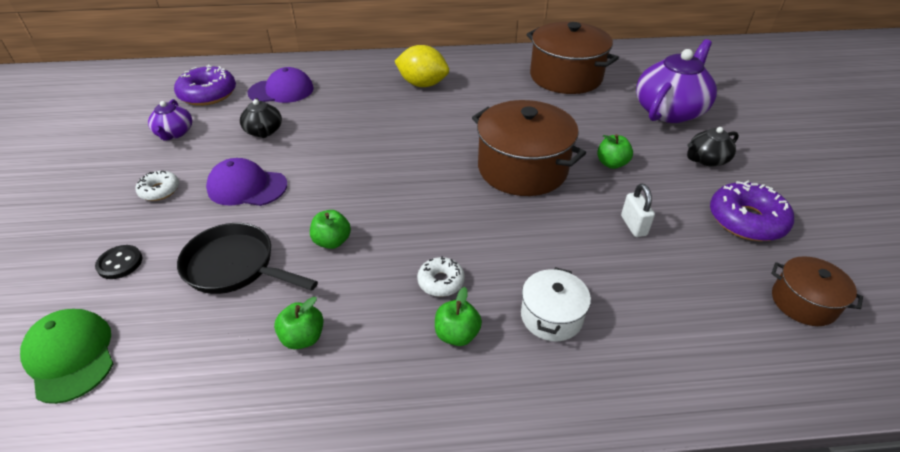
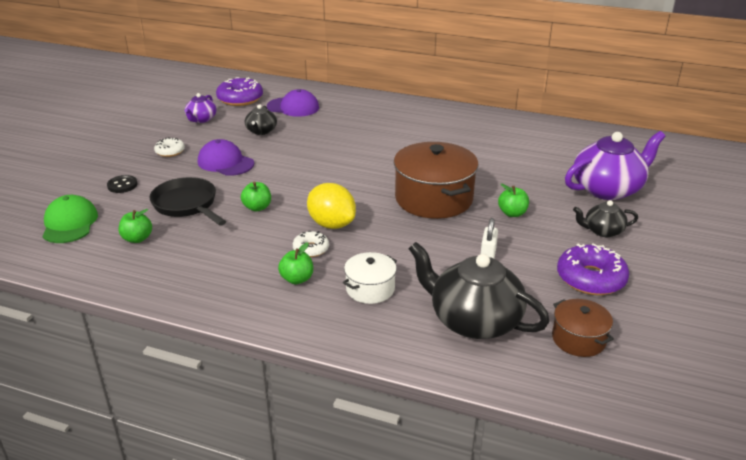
camera: 25 degrees right, 10 degrees down
green apple [274,297,324,349] -> green apple moved to [119,209,152,243]
yellow lemon [395,45,449,87] -> yellow lemon moved to [307,183,356,229]
brown pot [526,22,619,94] -> none
none -> black teapot [409,242,550,339]

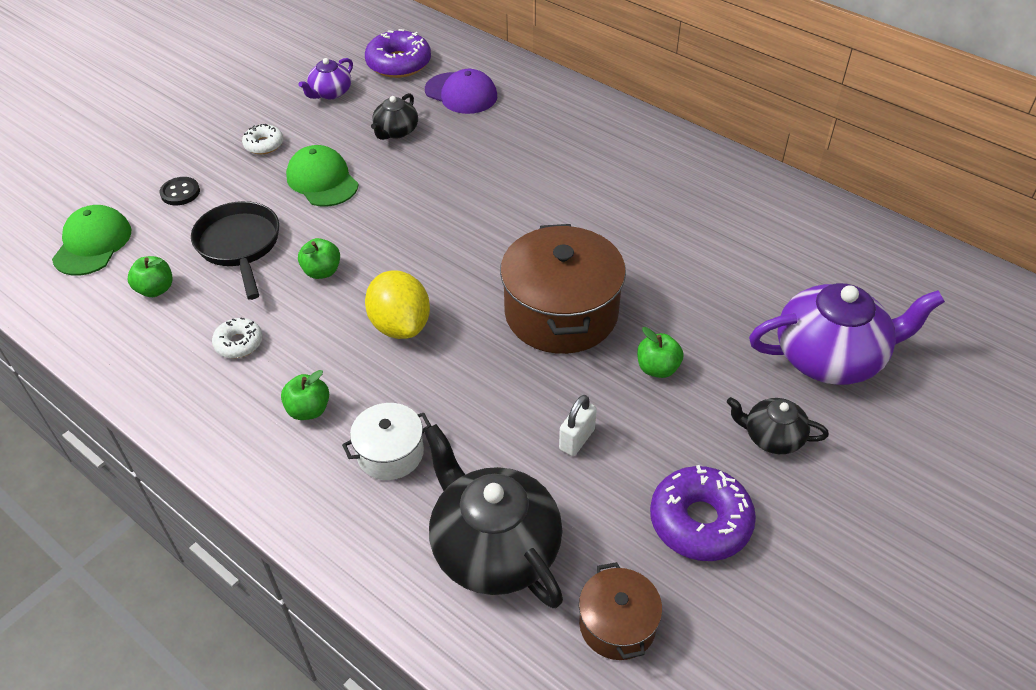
camera: 20 degrees right, 15 degrees up
purple cap [198,139,254,176] -> green cap [286,145,359,207]
white donut [293,231,329,257] -> white donut moved to [212,318,263,358]

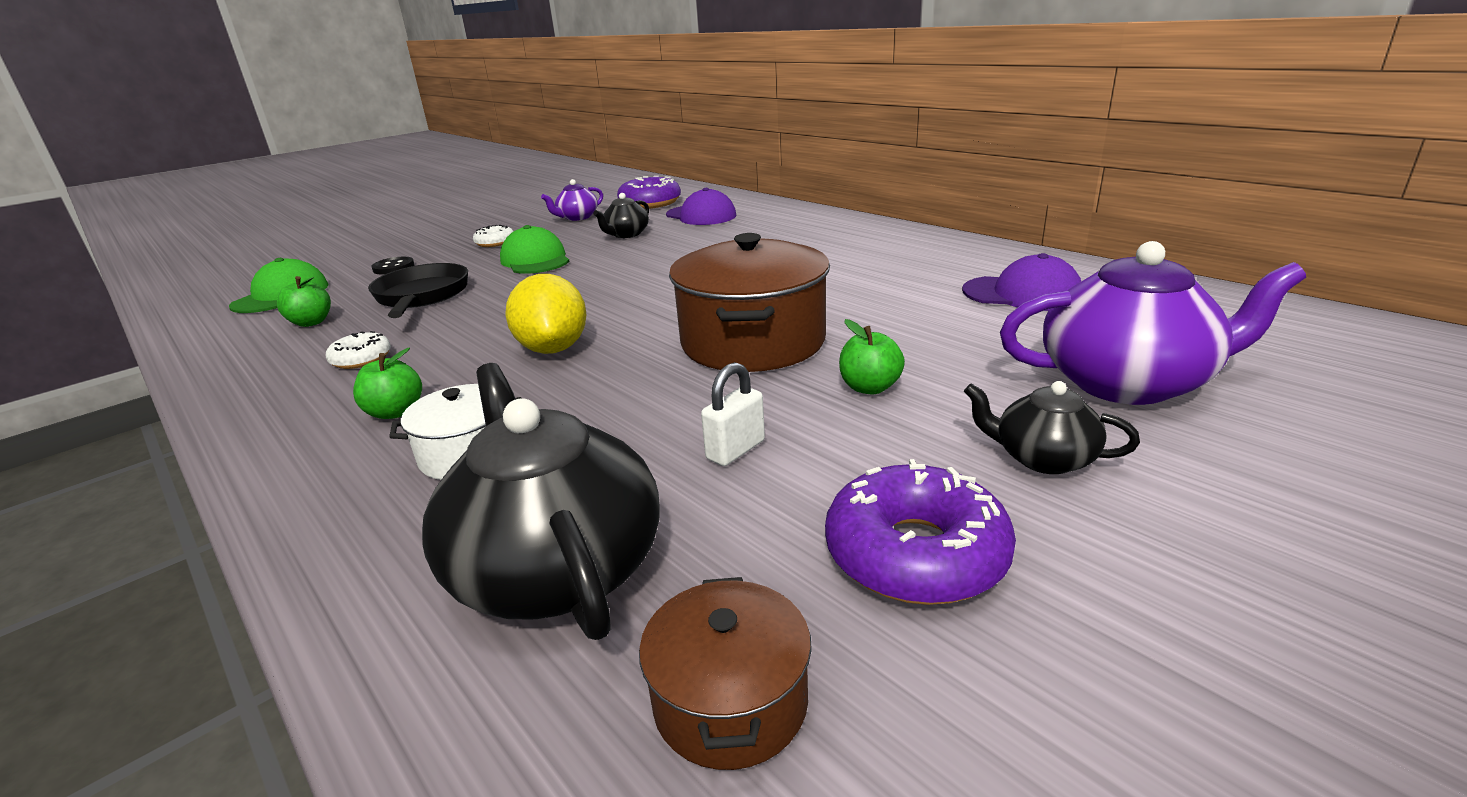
camera: 10 degrees right, 20 degrees down
green apple [298,238,340,279] -> none
none -> purple cap [962,253,1081,311]

